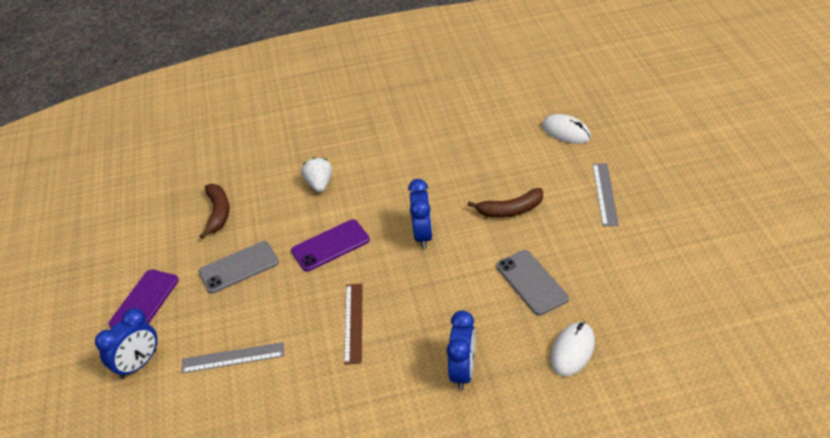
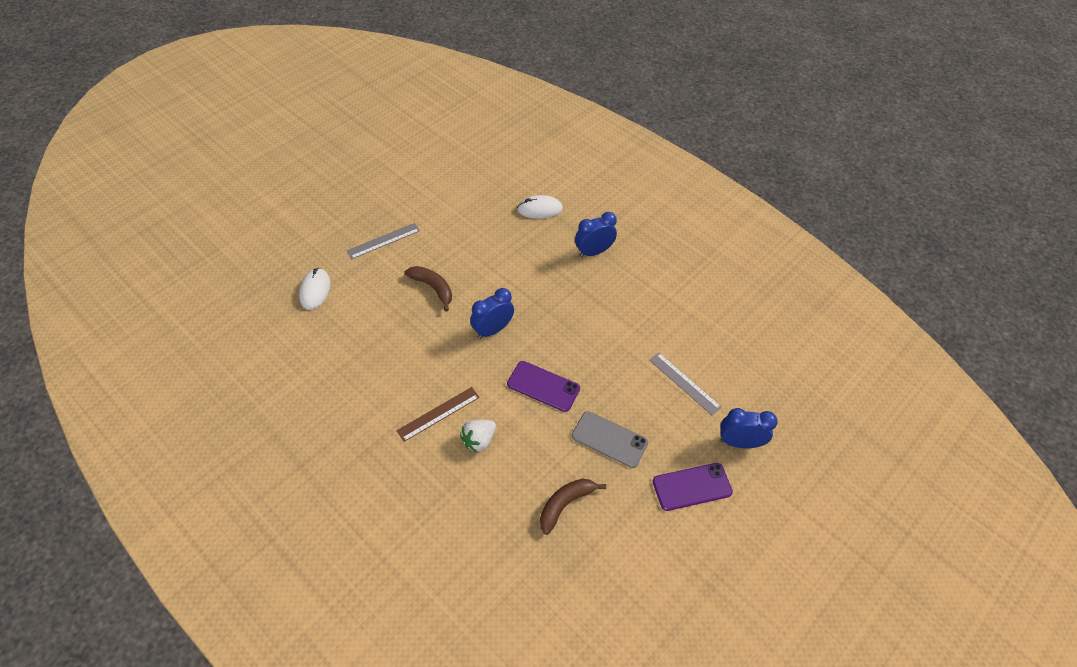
camera: 130 degrees left, 10 degrees up
brown ruler [344,283,363,365] -> brown ruler moved to [397,387,480,442]
grey phone [496,250,569,316] -> none

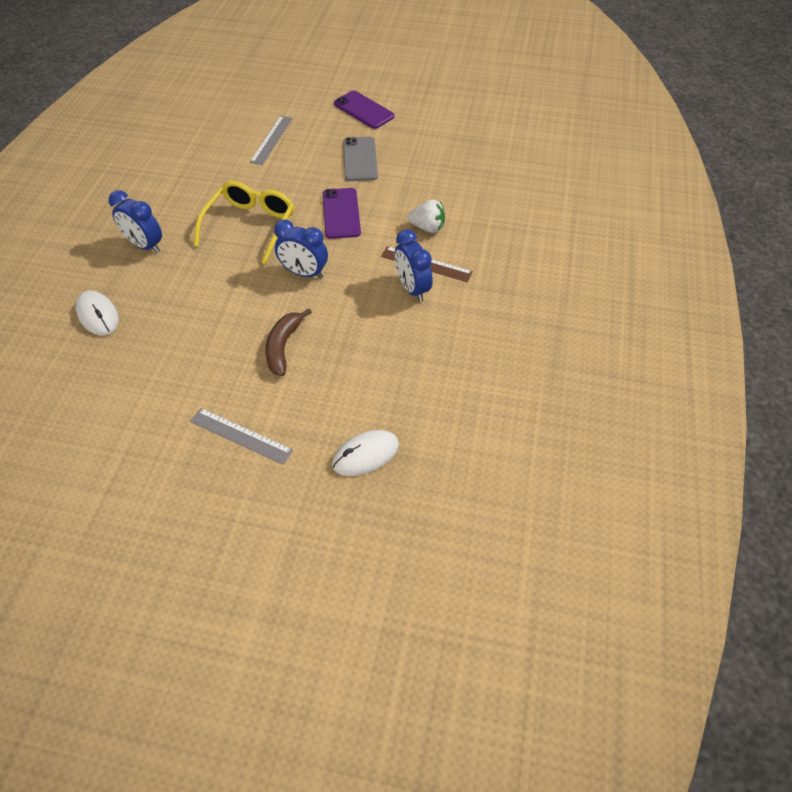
camera: 120 degrees left, 0 degrees up
brown banana [540,479,606,535] -> none
blue clock [721,408,778,448] -> blue clock moved to [394,229,433,302]
none -> yellow glasses [194,181,294,264]

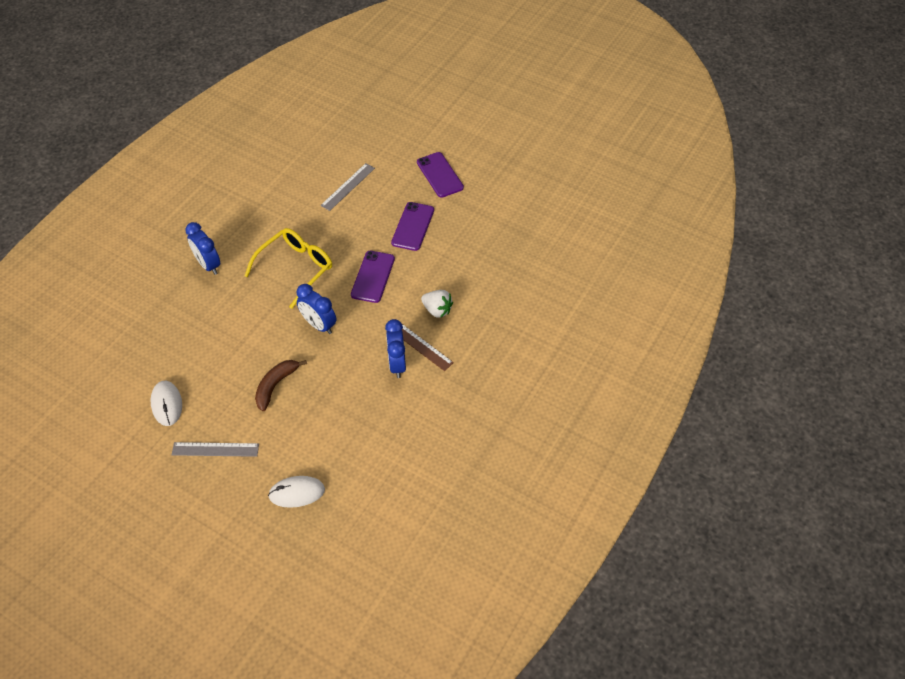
camera: 20 degrees right, 0 degrees up
white mouse [76,291,119,335] -> white mouse moved to [151,381,182,426]
grey ruler [190,408,293,465] -> grey ruler turned 45 degrees counterclockwise [172,442,259,457]
grey phone [343,137,378,181] -> purple phone [391,202,434,251]

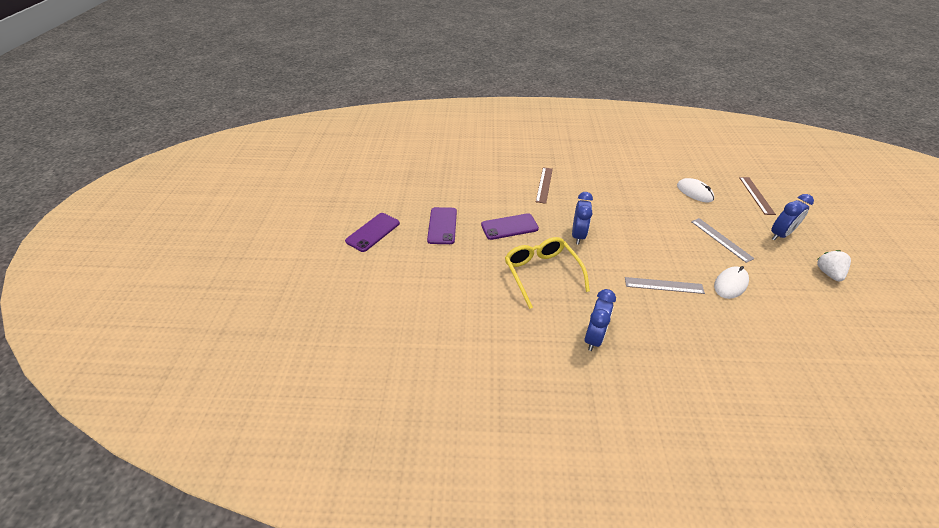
camera: 120 degrees left, 10 degrees down
yellow glasses [245,228,332,309] -> yellow glasses turned 60 degrees clockwise [505,237,590,309]
brown banana [255,360,307,411] -> none
grey ruler [320,163,375,211] -> grey ruler moved to [625,277,705,294]
blue clock [385,319,406,378] -> blue clock moved to [771,194,814,240]
purple phone [391,202,434,251] -> purple phone turned 75 degrees counterclockwise [427,207,457,244]
white strawberry [421,290,453,318] -> white strawberry moved to [817,250,851,281]
none -> brown ruler [739,177,776,215]

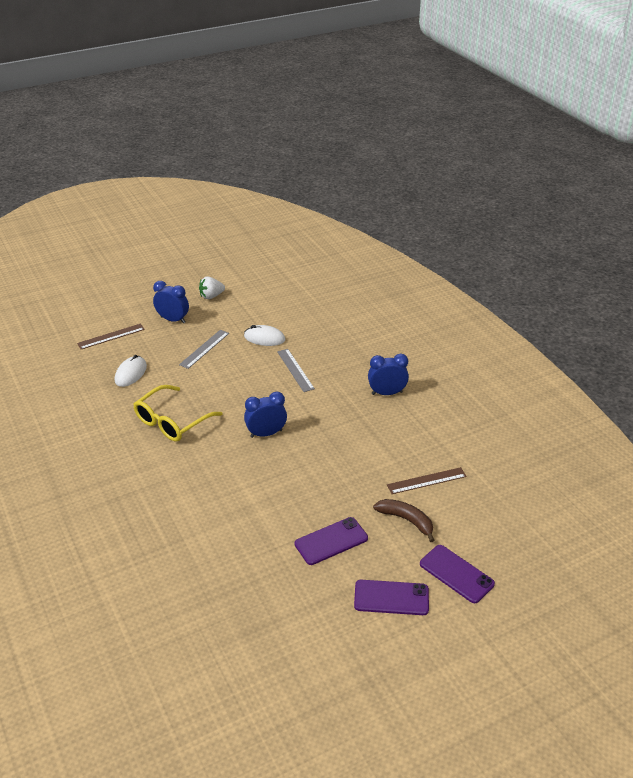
camera: 120 degrees left, 5 degrees down
purple phone [481,213,539,240] -> purple phone moved to [420,545,495,603]
yellow glasses [505,237,590,309] -> yellow glasses moved to [134,385,223,442]
brown ruler [536,167,553,204] -> brown ruler moved to [387,467,467,494]
none -> brown banana [373,499,434,542]

